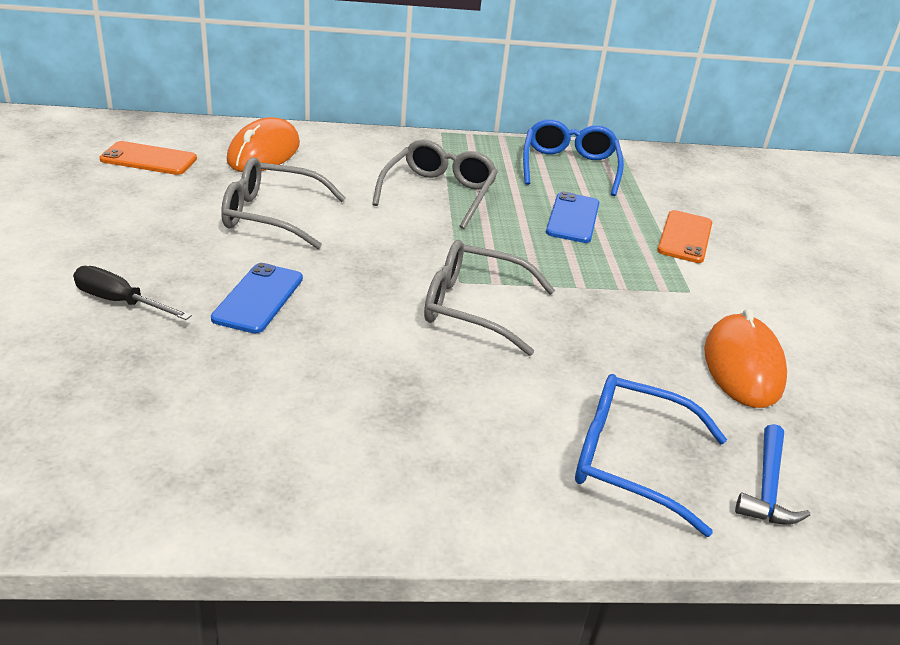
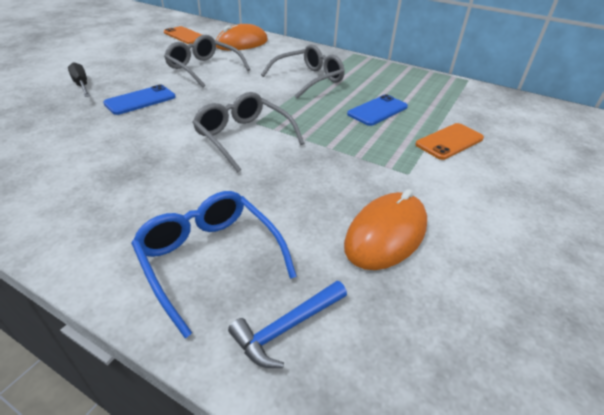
camera: 35 degrees right, 5 degrees up
blue glasses [523,119,624,196] -> none

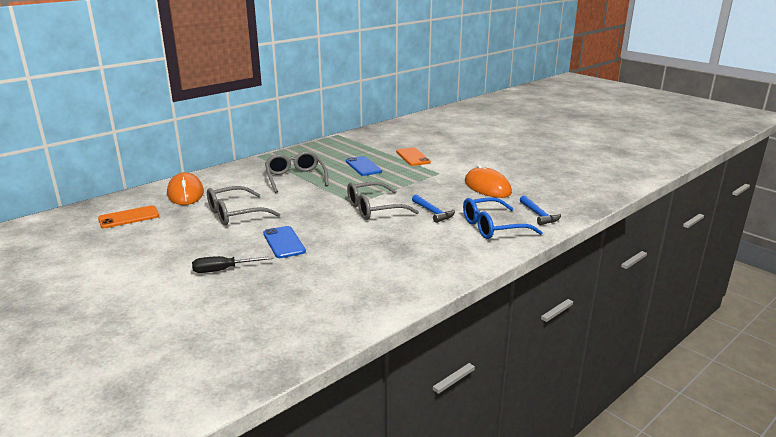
camera: 70 degrees left, 15 degrees down
none -> blue hammer [412,195,455,223]

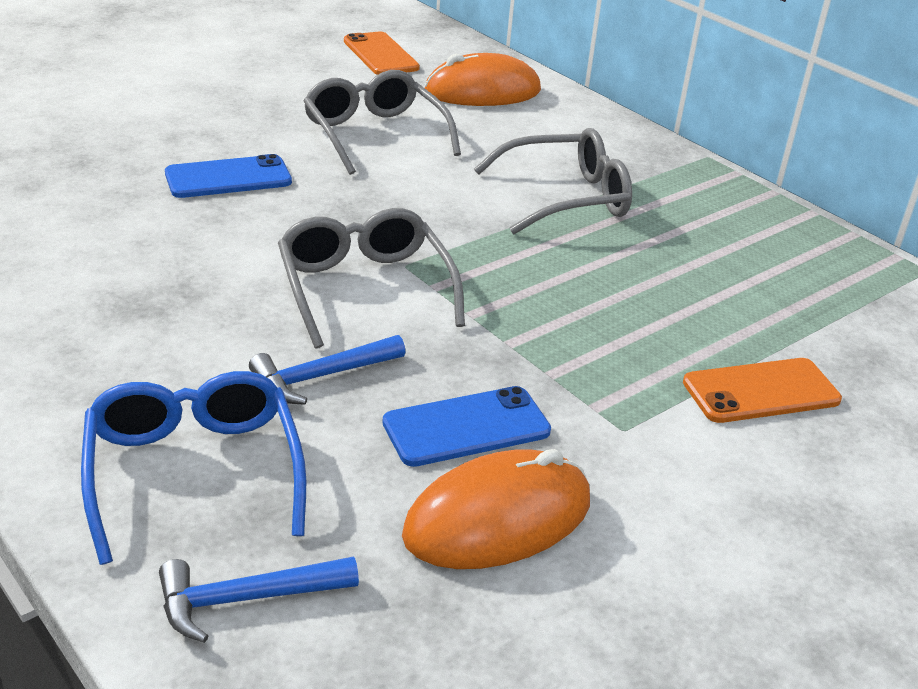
camera: 90 degrees right, 10 degrees up
black screwdriver [192,256,274,273] -> none
blue phone [346,156,382,176] -> blue phone moved to [382,386,551,467]

